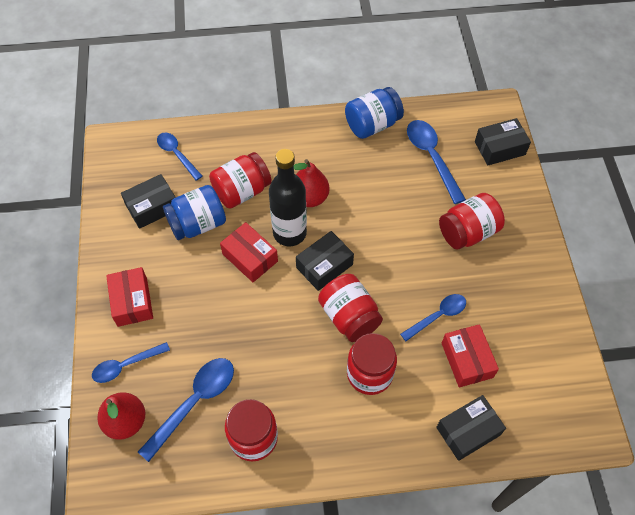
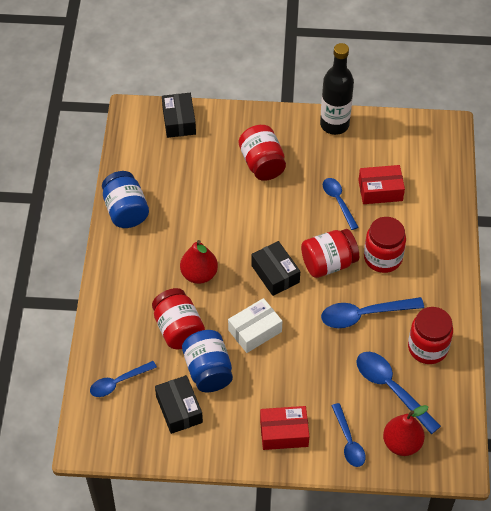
camera: 80 degrees left, 5 degrees down
red box [220,222,278,282] -> white box [228,298,282,353]
black bottle [269,149,307,246] -> black bottle moved to [320,43,354,135]
blue spoon [407,120,466,204] -> blue spoon moved to [321,297,424,328]
black box [436,395,506,461] -> none

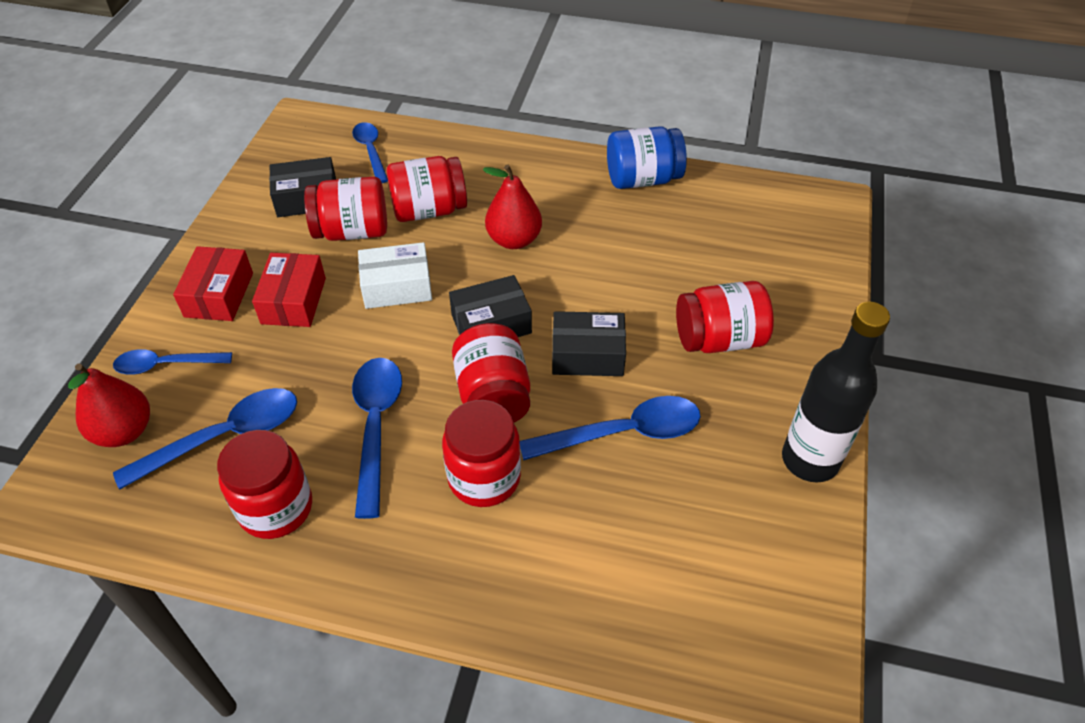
camera: 100 degrees right, 5 degrees down
black box [162,93,196,138] -> black box moved to [552,311,626,376]
blue jar [182,330,233,392] -> red jar [304,177,387,241]
white box [228,298,282,353] -> white box turned 75 degrees counterclockwise [358,242,432,309]
blue spoon [323,178,359,230] -> blue spoon [519,396,701,460], size x1.52
red box [358,165,405,204] -> red box moved to [252,253,326,327]

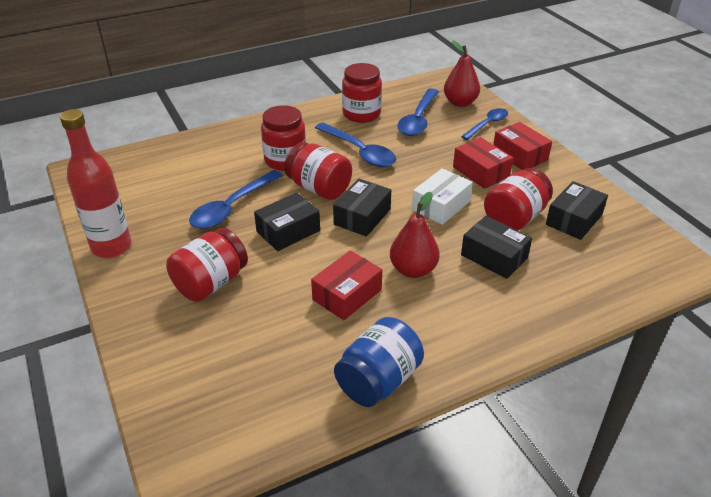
camera: 140 degrees right, 10 degrees down
blue spoon [352,122,388,183] -> none
red jar [387,156,467,222] -> black box [461,216,532,279]
black bottle [782,302,890,483] -> red bottle [60,109,132,258]
none -> red box [311,250,382,320]

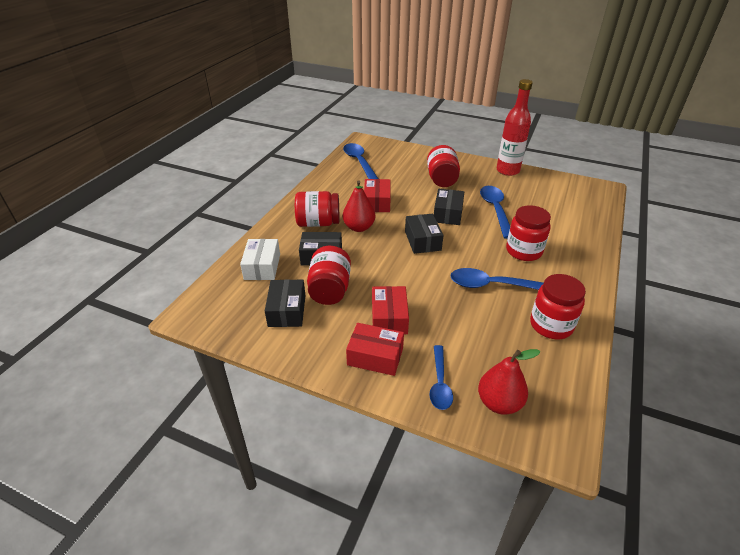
camera: 140 degrees right, 0 degrees up
red jar [284,142,352,200] -> red jar moved to [295,191,339,227]
blue jar [334,317,424,407] -> none
blue spoon [397,88,439,136] -> blue spoon moved to [343,143,378,179]
white box [412,168,473,225] -> white box moved to [240,239,280,280]
red box [453,137,513,189] -> red box turned 75 degrees clockwise [372,286,409,334]

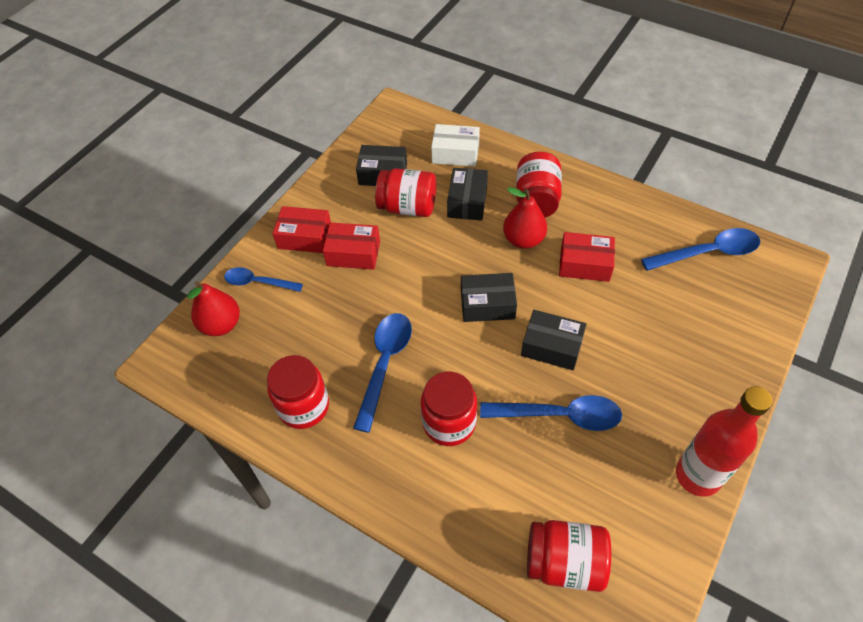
camera: 100 degrees right, 15 degrees up
red box [346,323,404,376] -> red box turned 75 degrees clockwise [273,206,331,253]
red jar [427,145,460,187] -> red jar moved to [527,520,611,592]

